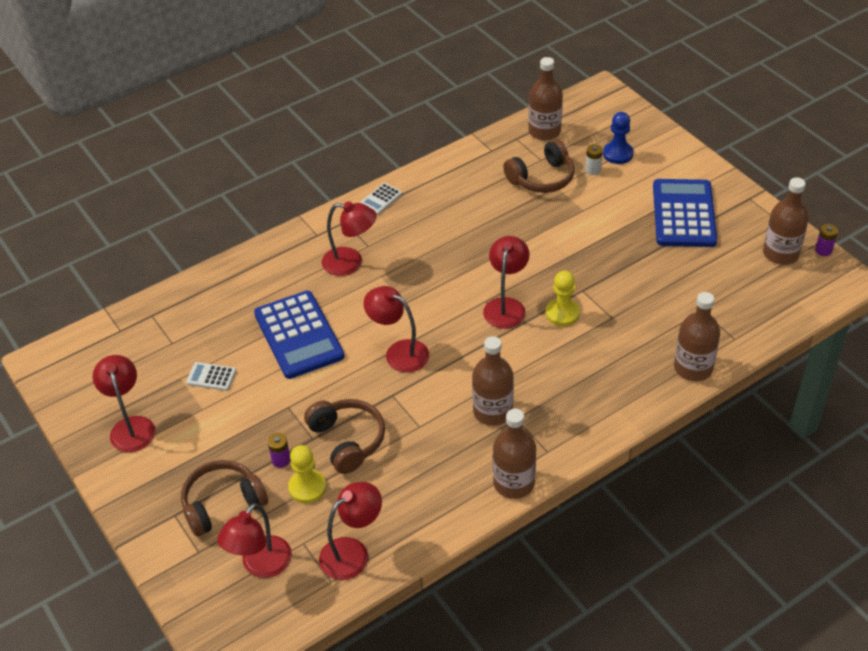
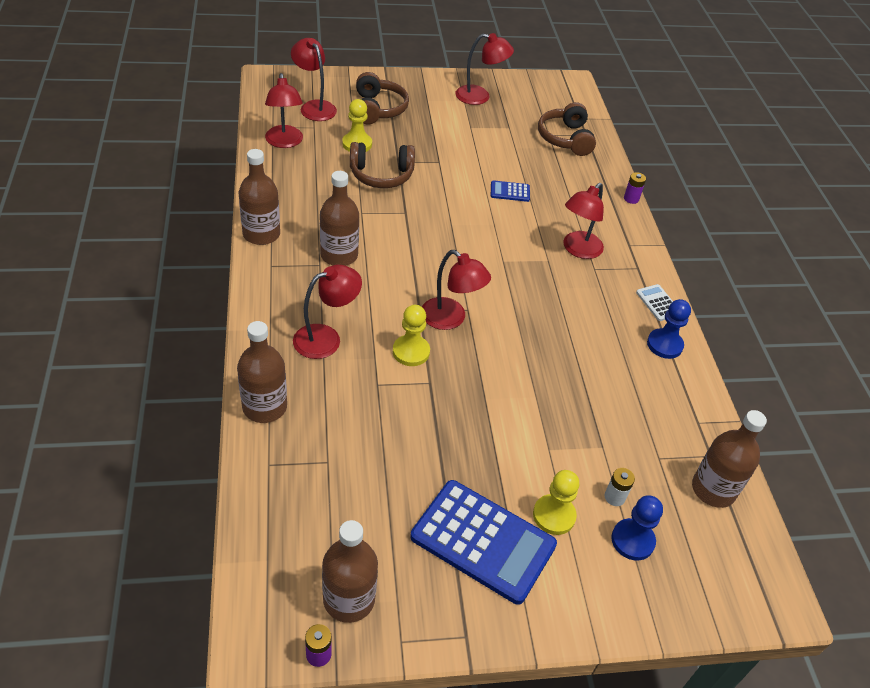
camera: 110 degrees right, 0 degrees up
white calculator [186,362,236,391] -> none
blue calculator [254,291,345,379] -> blue calculator [491,180,530,202], size x0.44
purple battery [268,433,291,468] -> purple battery moved to [624,172,646,204]
red lamp [364,286,429,373] -> red lamp moved to [293,265,362,359]
brown headphones [503,139,575,193] -> brown headphones moved to [538,102,596,156]
none -> yellow pawn [533,470,579,535]
none -> blue pawn [647,299,691,359]

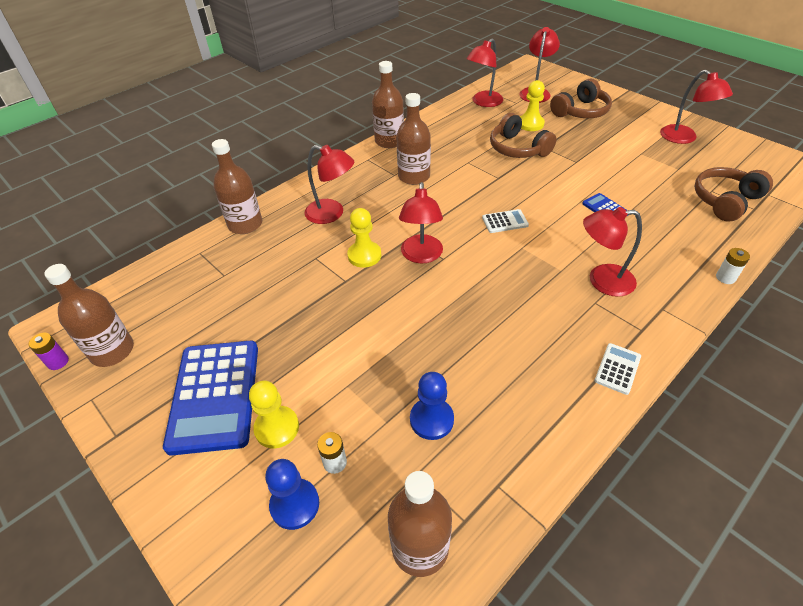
camera: 60 degrees right, 0 degrees up
purple battery [624,172,646,204] -> white battery [716,248,750,284]
blue pawn [647,299,691,359] -> blue pawn moved to [410,372,454,440]
none -> white calculator [482,209,529,233]

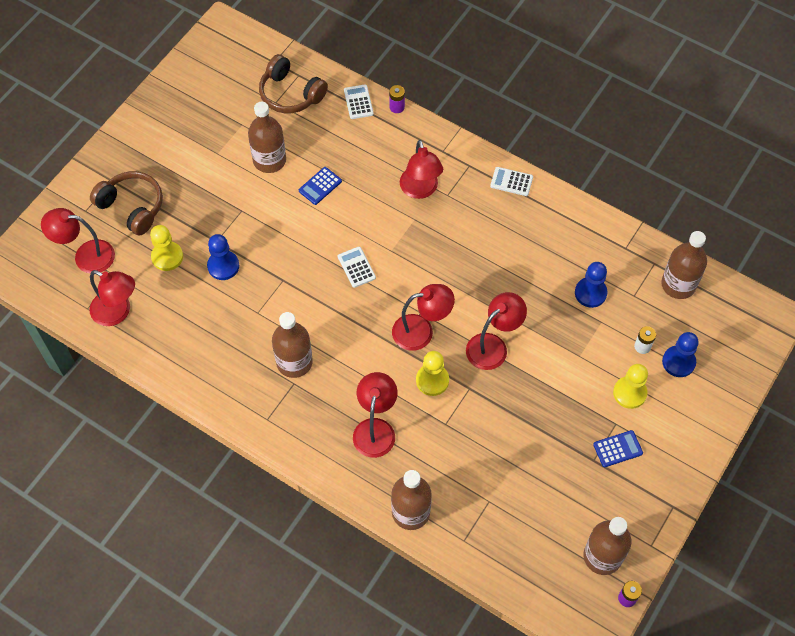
camera: 105 degrees left, 15 degrees up
blue calculator [163,340,258,456] -> blue calculator [593,430,643,467], size x0.44
brown bottle [372,61,404,148] -> brown bottle moved to [248,102,286,173]
brown headphones [490,113,557,158] -> blue pawn [207,234,239,280]
red lamp [660,70,733,144] -> red lamp moved to [466,292,527,370]
white battery [716,248,750,284] -> purple battery [389,85,405,113]
none -> white calculator [344,85,374,119]

